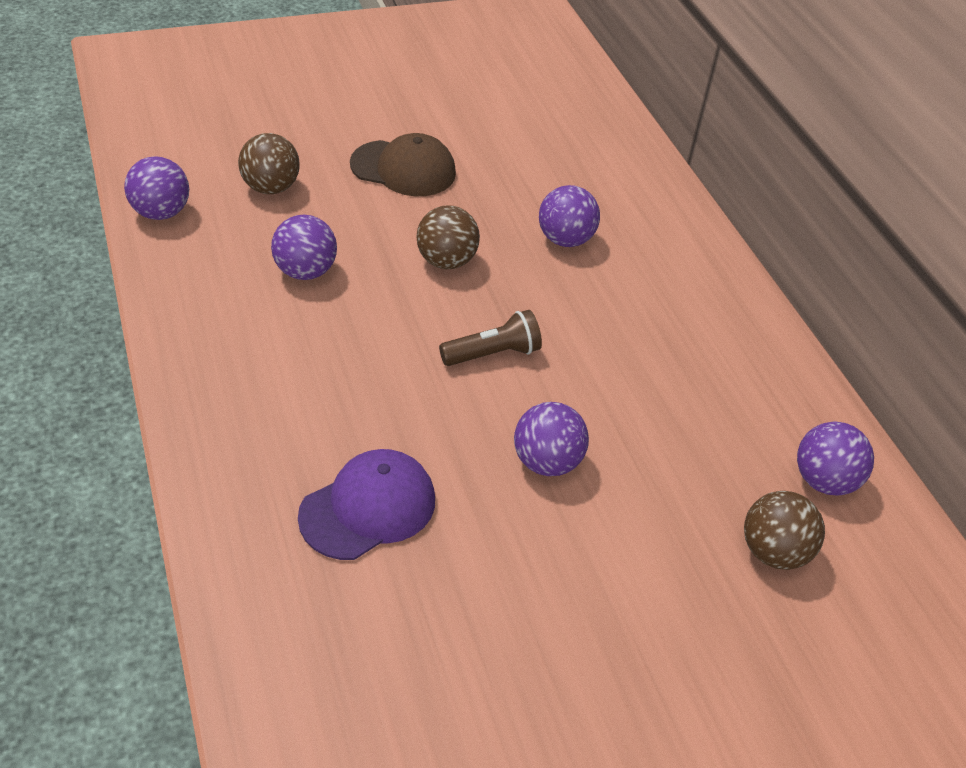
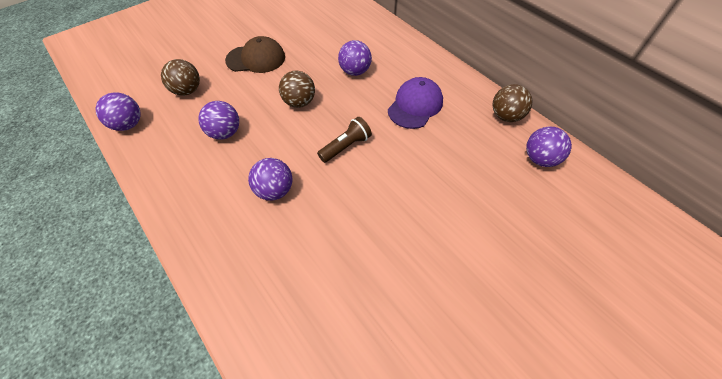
camera: 15 degrees left, 10 degrees up
purple cap [298,449,435,560] -> purple cap moved to [388,77,443,129]
purple ball [514,402,589,476] -> purple ball moved to [248,158,292,201]
brown ball [744,491,825,570] -> brown ball moved to [493,84,533,122]

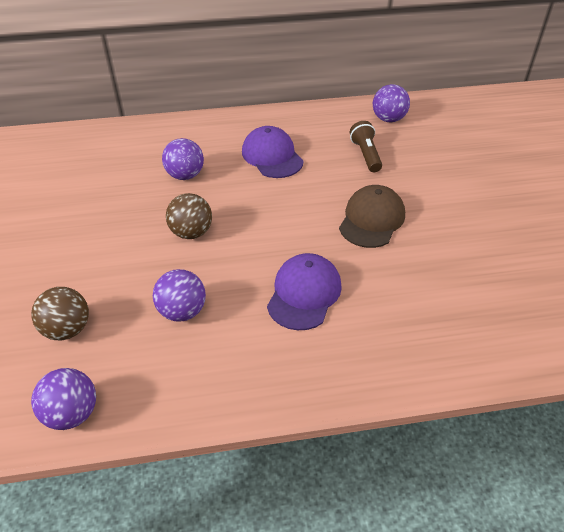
camera: 60 degrees left, 10 degrees down
brown cap [225,36,285,73] -> brown cap moved to [339,185,405,248]
purple ball [248,158,292,201] -> purple cap [267,253,342,330]
brown flashlight [317,117,372,163] -> brown flashlight moved to [350,121,382,172]
brown ball [493,84,533,122] -> none

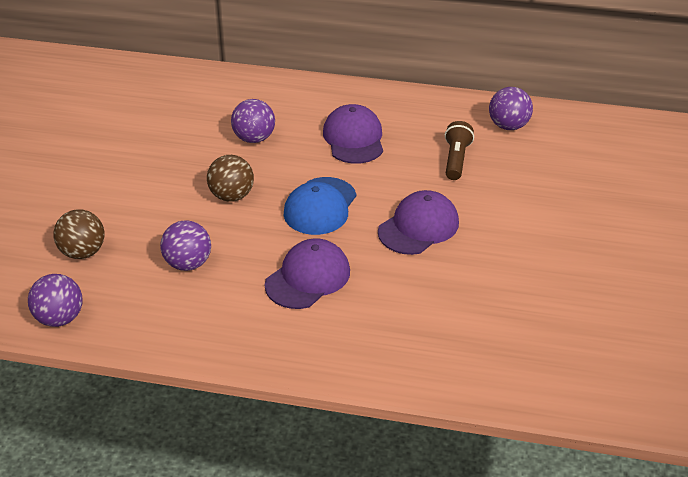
camera: 20 degrees right, 5 degrees down
brown cap [339,185,405,248] -> purple cap [378,190,459,255]
none -> blue cap [284,177,356,235]

